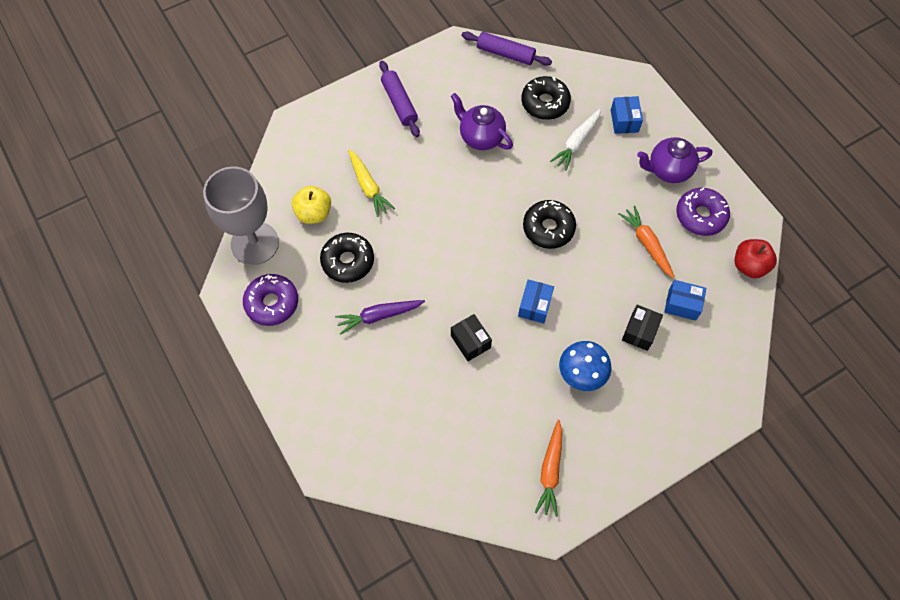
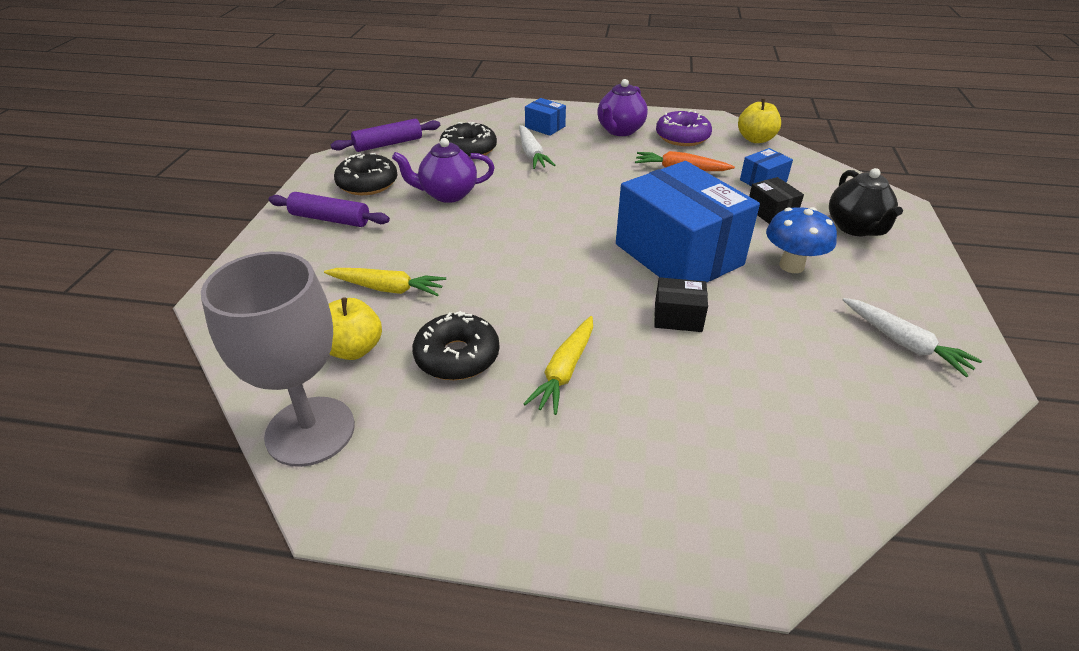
camera: 50 degrees left, 25 degrees down
purple donut [243,274,298,326] -> none
purple carrot [335,300,425,334] -> yellow carrot [523,316,593,415]
blue box [518,279,554,323] -> blue box [616,161,760,282], size x2.39
black donut [523,200,576,249] -> black donut moved to [334,153,398,195]
orange carrot [534,420,562,517] -> white carrot [843,298,982,377]
red apple [734,239,777,278] -> yellow apple [738,99,781,143]
none -> black teapot [829,168,903,236]

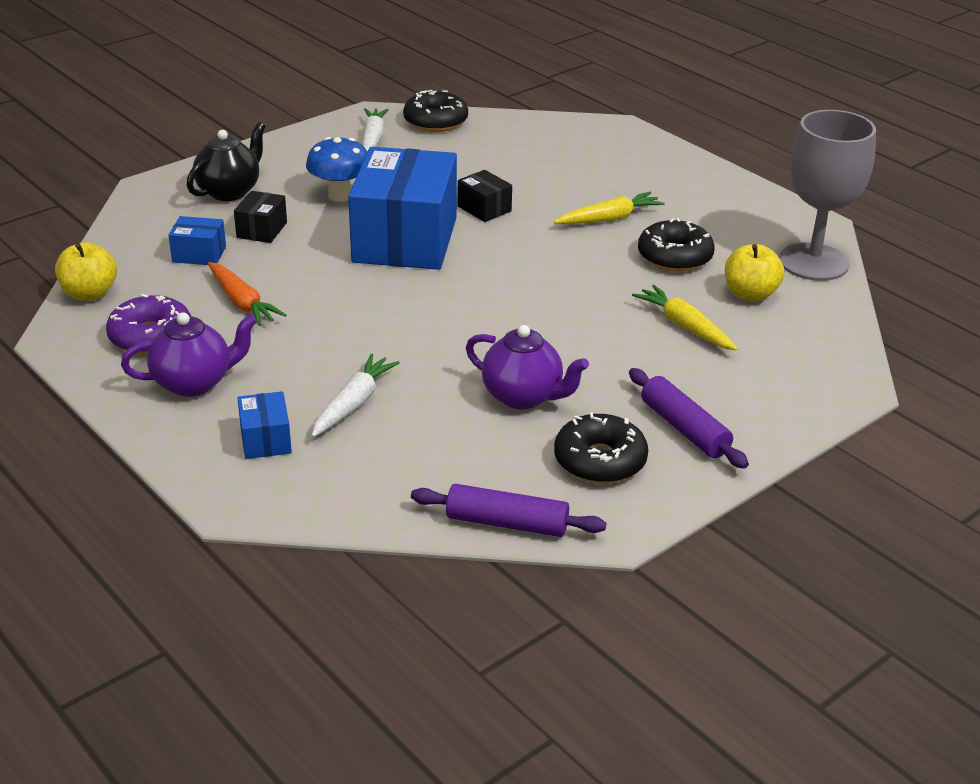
camera: 140 degrees left, 5 degrees down
black donut [440,122,497,157] -> black donut moved to [403,90,468,132]

